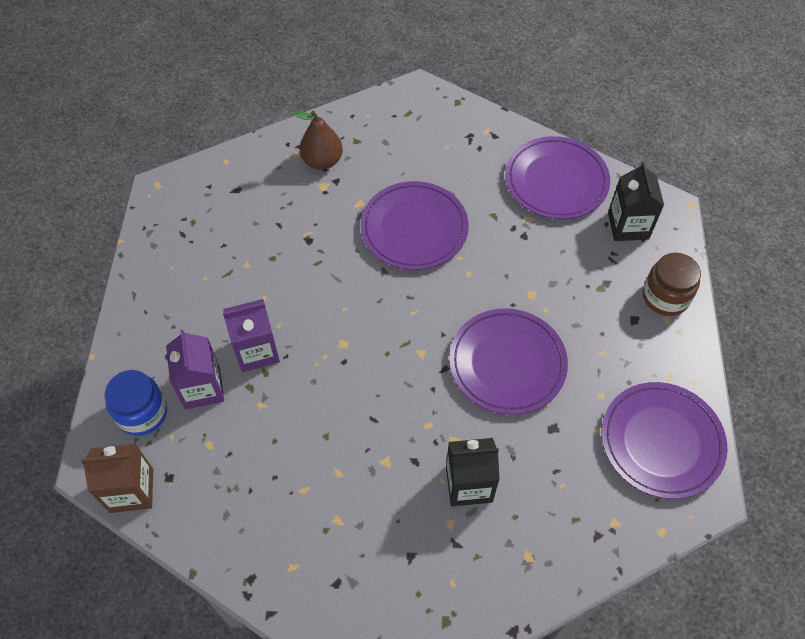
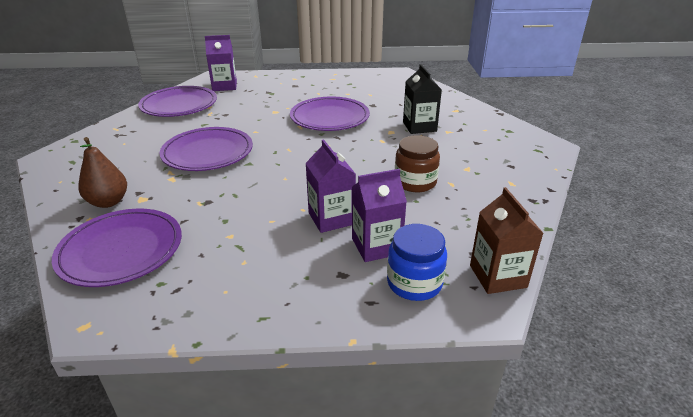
camera: 95 degrees left, 25 degrees down
purple plate [601,382,728,499] -> purple plate moved to [52,209,182,287]
black carton [608,162,664,241] -> purple carton [205,35,237,91]
brown jar [643,253,701,316] -> brown jar moved to [395,135,440,192]

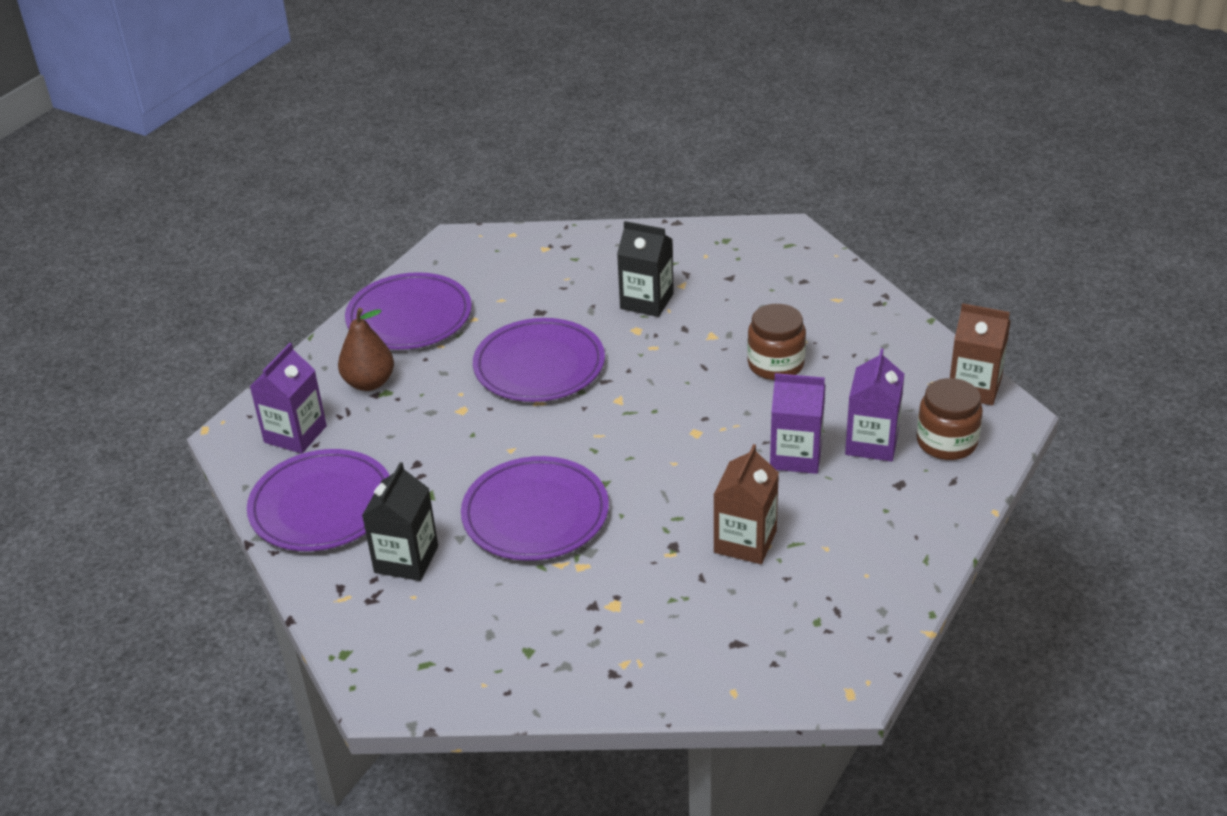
camera: 55 degrees left, 5 degrees up
purple plate [52,209,182,287] -> purple plate moved to [345,272,472,350]
brown pear [78,137,127,208] -> brown pear moved to [338,308,394,391]
blue jar [387,224,447,301] -> brown jar [917,378,983,460]
none -> black carton [362,462,438,581]
none -> brown carton [713,444,779,564]

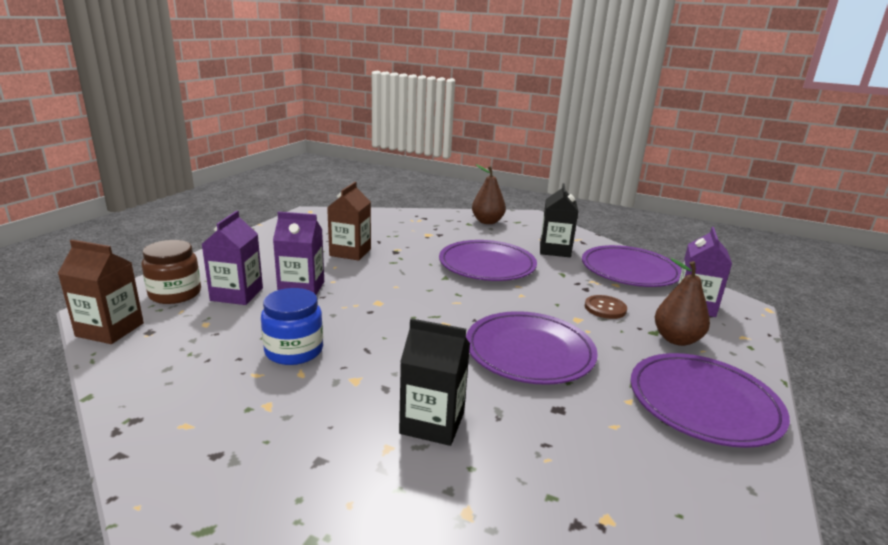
camera: 170 degrees right, 15 degrees down
brown jar [747,304,806,380] -> blue jar [261,288,323,365]
none -> brown pear [472,164,506,224]
none -> brown button [585,295,627,319]

